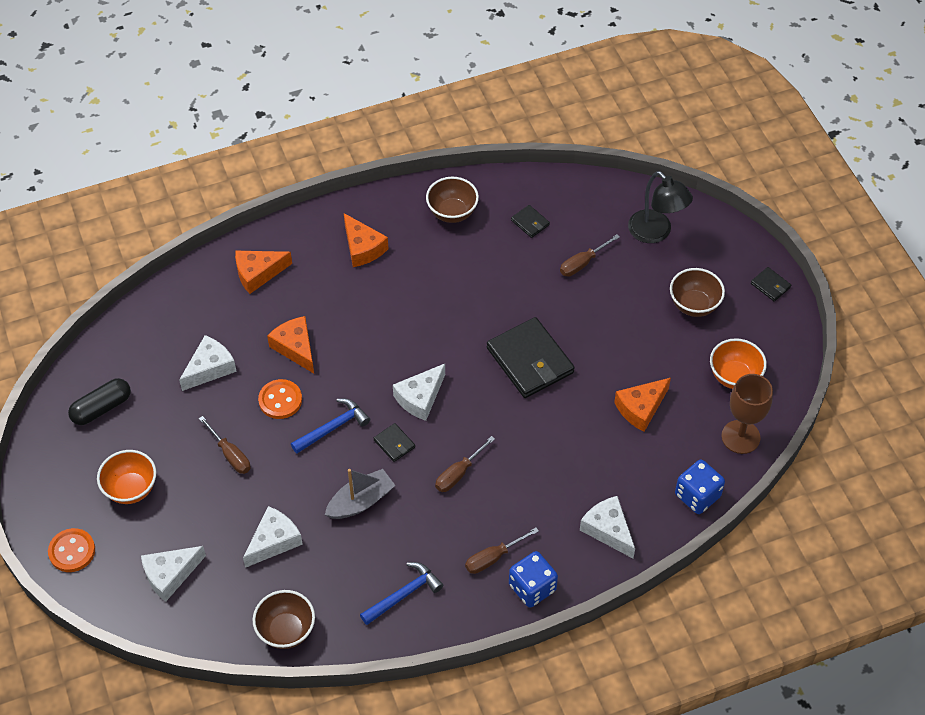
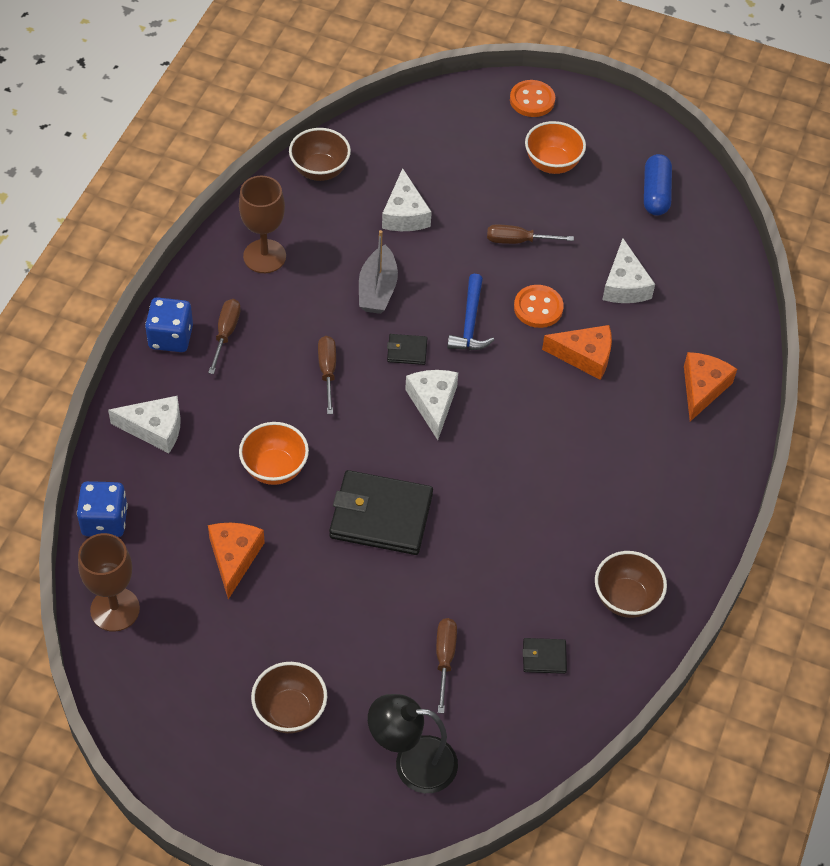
camera: 130 degrees right, 0 degrees up
black capsule [68,378,131,425] -> blue capsule [644,154,672,216]
white cheese [141,546,206,602] -> none
orange cheese [344,213,388,267] -> none
blue hammer [360,562,444,625] -> brown goblet [239,176,286,273]
orange bowl [710,338,767,389] -> orange bowl moved to [239,422,309,485]
black wallet [751,267,791,301] -> none

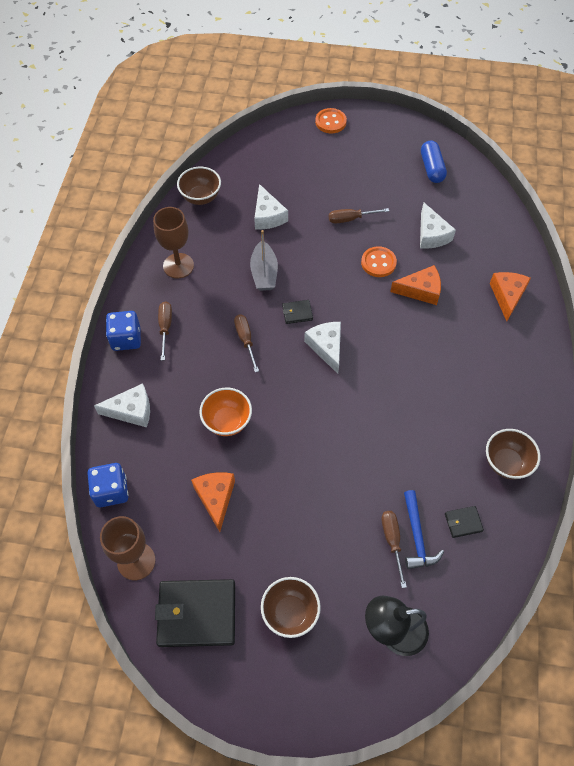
camera: 10 degrees left, 5 degrees up
black wallet [329,470,433,555] -> black wallet moved to [155,579,235,647]
blue hammer [447,274,494,350] -> blue hammer moved to [404,490,444,569]
orange bowl [525,121,586,174] -> none

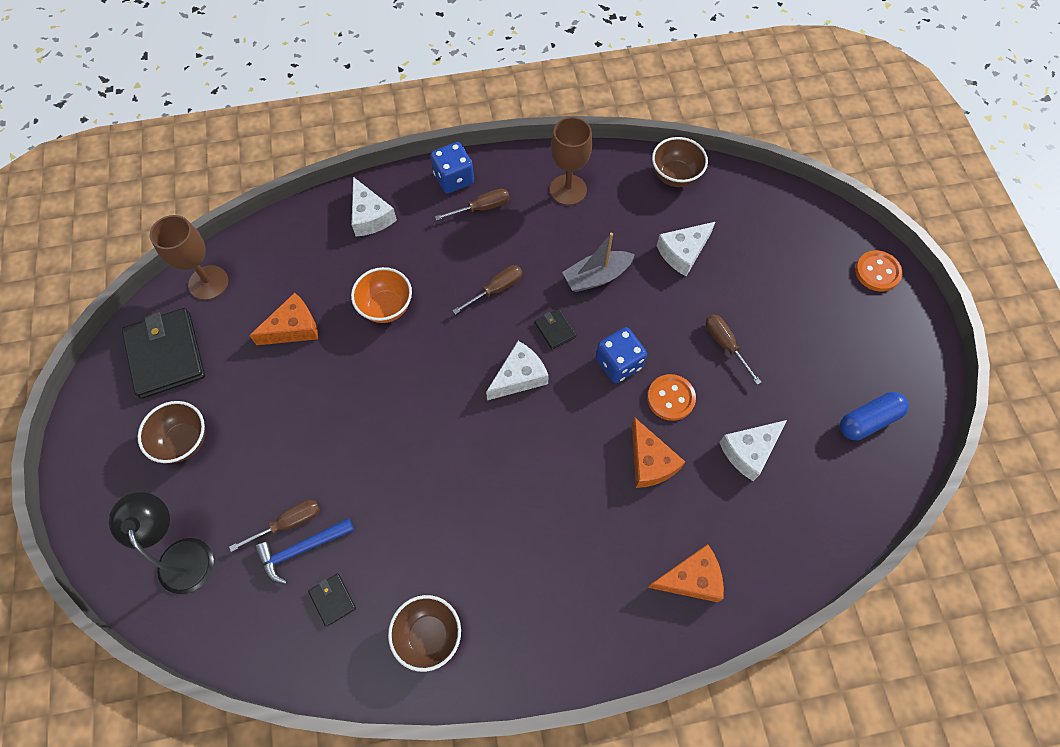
camera: 70 degrees right, 5 degrees up
blue dice [87,463,128,507] -> blue dice moved to [596,327,647,383]

